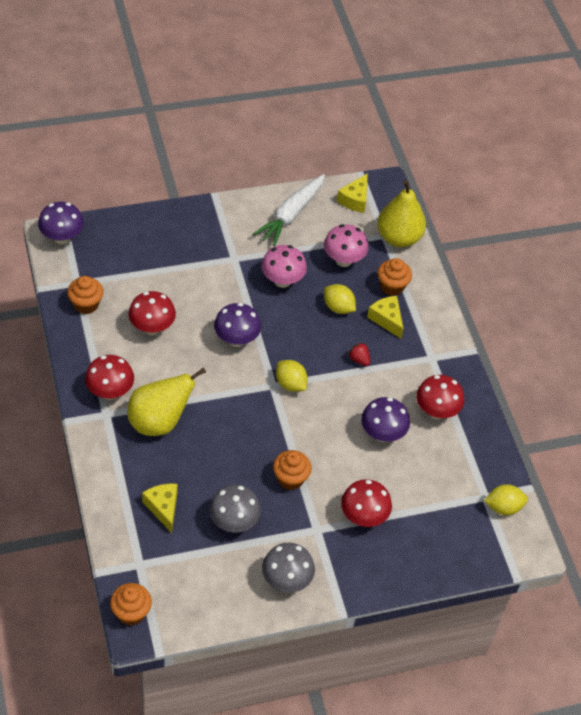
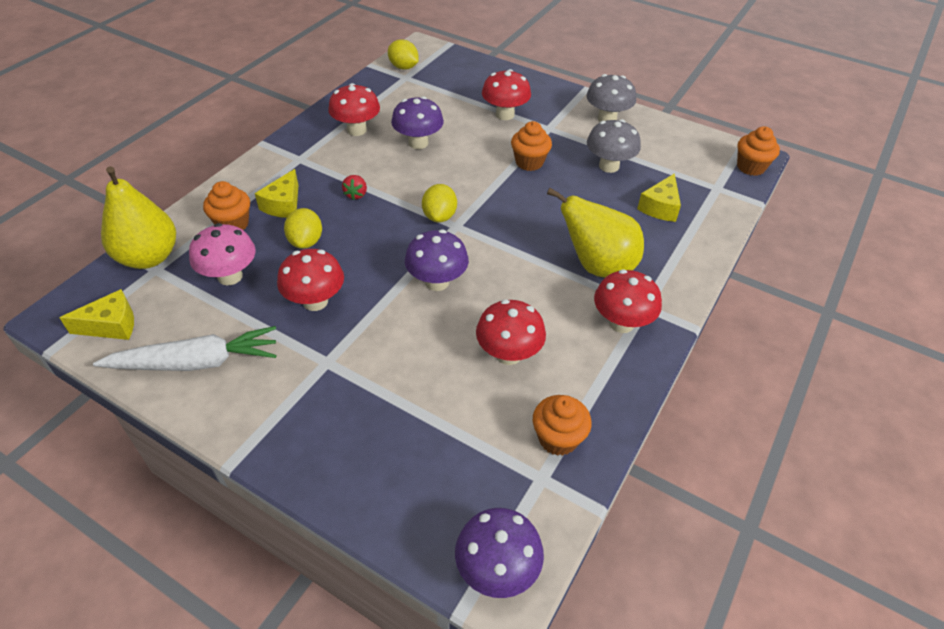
camera: 130 degrees left, 5 degrees down
pink mushroom [261,245,307,288] -> red mushroom [277,249,344,311]

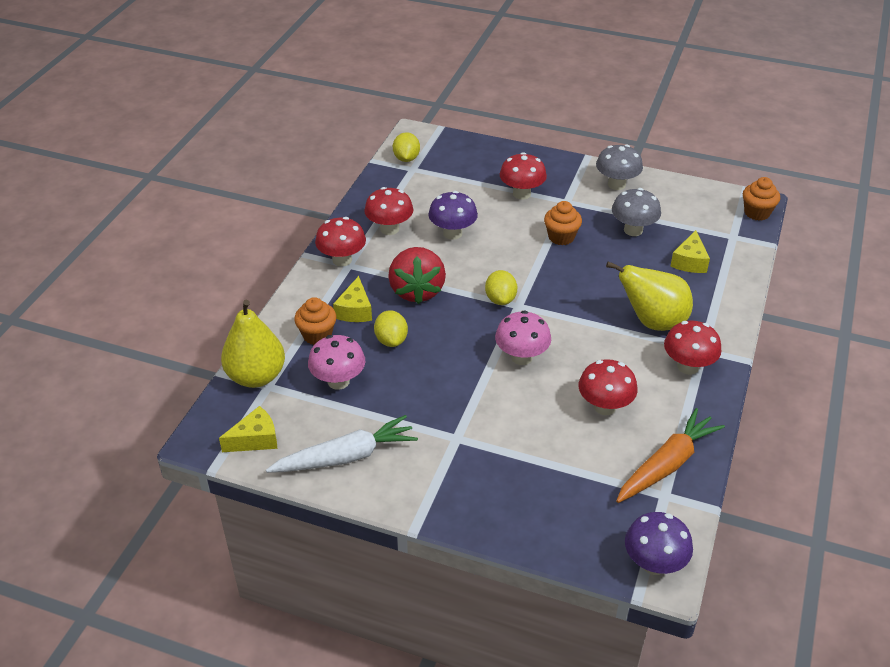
camera: 10 degrees left, 5 degrees down
red mushroom [277,249,344,311] -> red mushroom moved to [315,217,366,266]
red strawberry [342,175,367,200] -> red strawberry [388,247,446,304], size x2.44
yellow lemon [388,39,419,69] -> yellow lemon turned 60 degrees clockwise [393,132,420,162]
purple mushroom [405,230,469,291] -> pink mushroom [495,310,551,365]
orange cupcake [533,395,592,456] -> orange carrot [616,408,725,503]

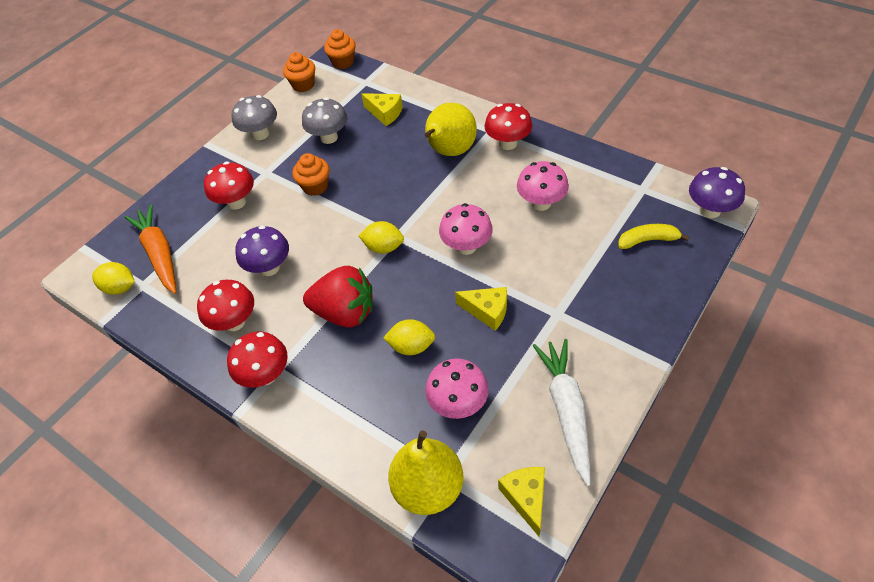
camera: 70 degrees left, 10 degrees up
orange cupcake [294,297,337,345] -> orange cupcake moved to [283,52,315,92]
yellow cheese [333,276,372,322] -> yellow cheese moved to [455,287,507,331]
red mushroom [578,359,638,415] -> pink mushroom [517,161,569,211]
orange carrot [616,408,725,503] -> orange carrot moved to [124,204,176,294]
none -> yellow banana [618,224,690,249]

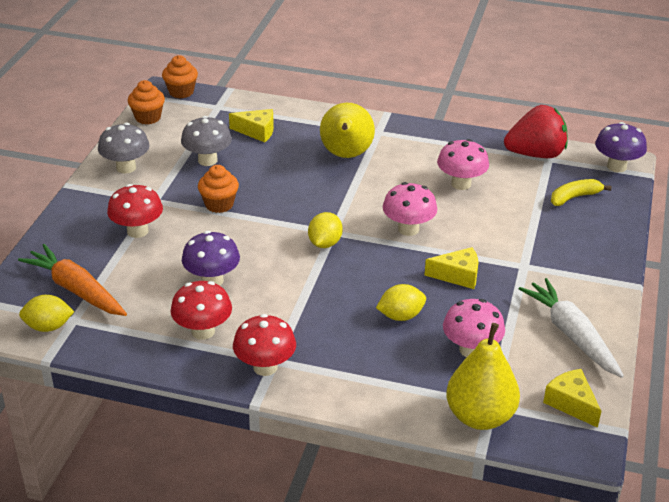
camera: 25 degrees left, 15 degrees down
red strawberry [303,266,373,328] -> red strawberry moved to [504,105,568,158]
yellow lemon [359,221,404,254] -> yellow lemon turned 60 degrees counterclockwise [308,212,343,248]
red mushroom [485,103,532,150] -> none

